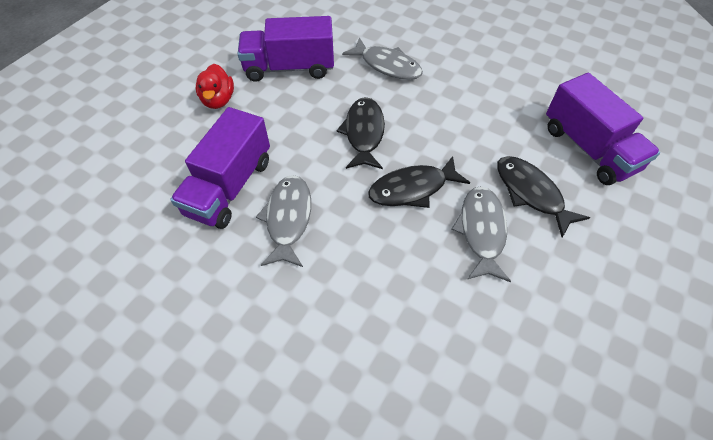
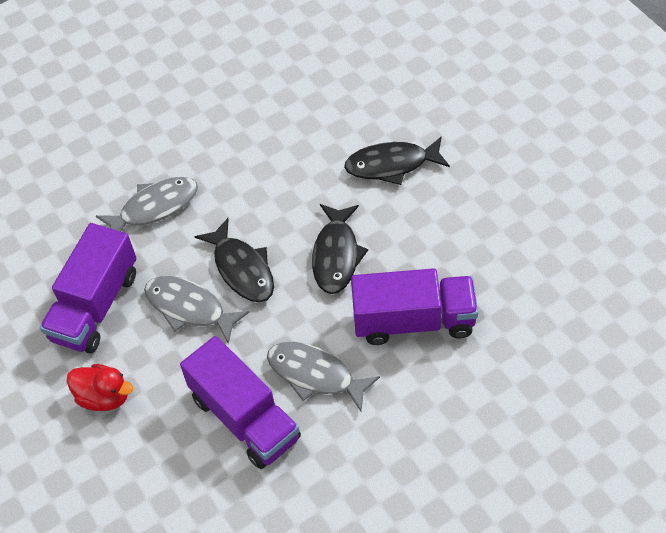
camera: 60 degrees left, 0 degrees up
black fish [337,97,385,169] -> black fish turned 150 degrees counterclockwise [195,218,274,302]
grey fish [452,186,511,282] -> grey fish moved to [144,276,250,344]
purple truck [546,73,660,185] -> purple truck moved to [351,268,478,345]

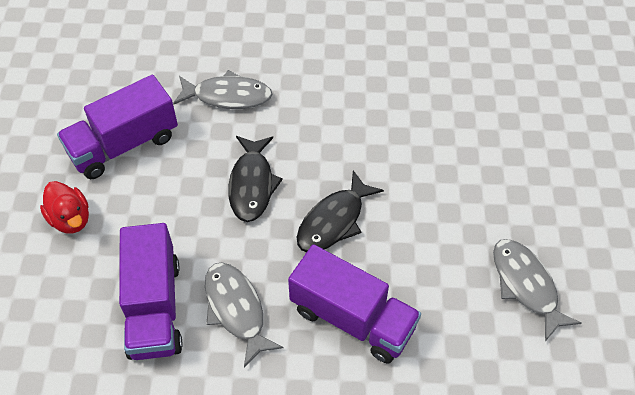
camera: 30 degrees right, 0 degrees up
grey fish [144,276,250,344] -> grey fish moved to [493,239,581,341]
black fish [344,136,450,185] -> none

